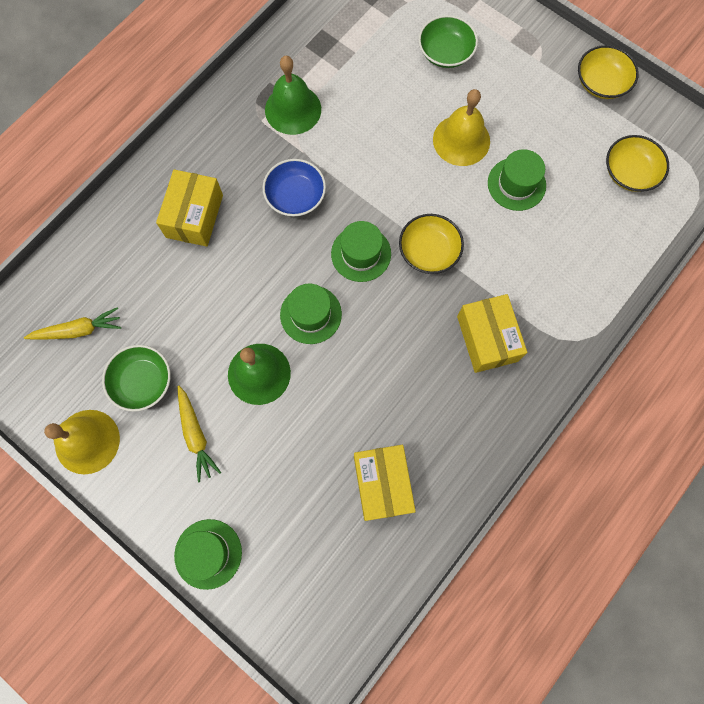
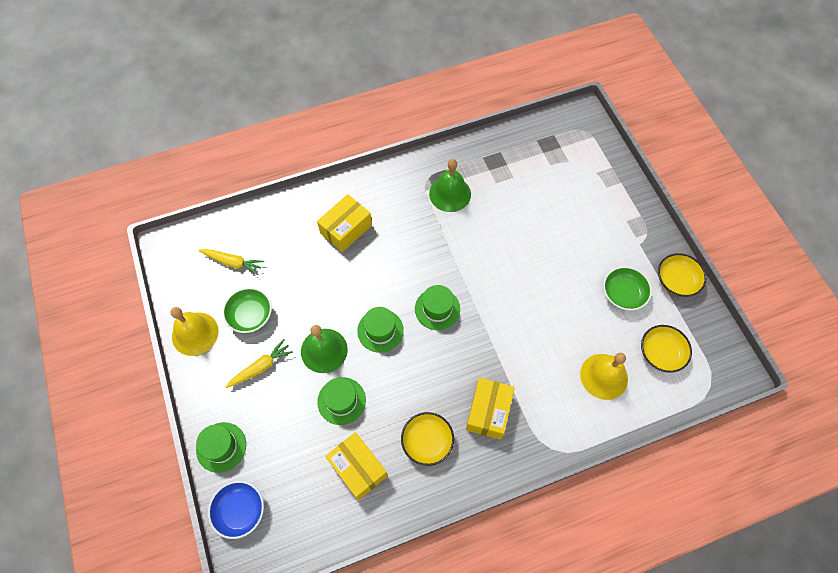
camera: 30 degrees right, 10 degrees down
yellow carrot [178,386,221,482] -> yellow carrot turned 135 degrees counterclockwise [226,339,293,388]
blue bowl [262,159,326,217] -> blue bowl moved to [208,481,264,539]
yellow box [354,445,416,521] -> yellow box turned 60 degrees counterclockwise [325,432,388,501]
yellow bowl [399,214,464,274] -> yellow bowl moved to [401,412,454,466]
green bowl [418,15,478,68] -> green bowl moved to [603,266,652,311]
yellow bell [433,89,490,166] -> yellow bell moved to [580,353,628,400]
green hat [488,149,546,211] -> green hat moved to [317,377,366,425]

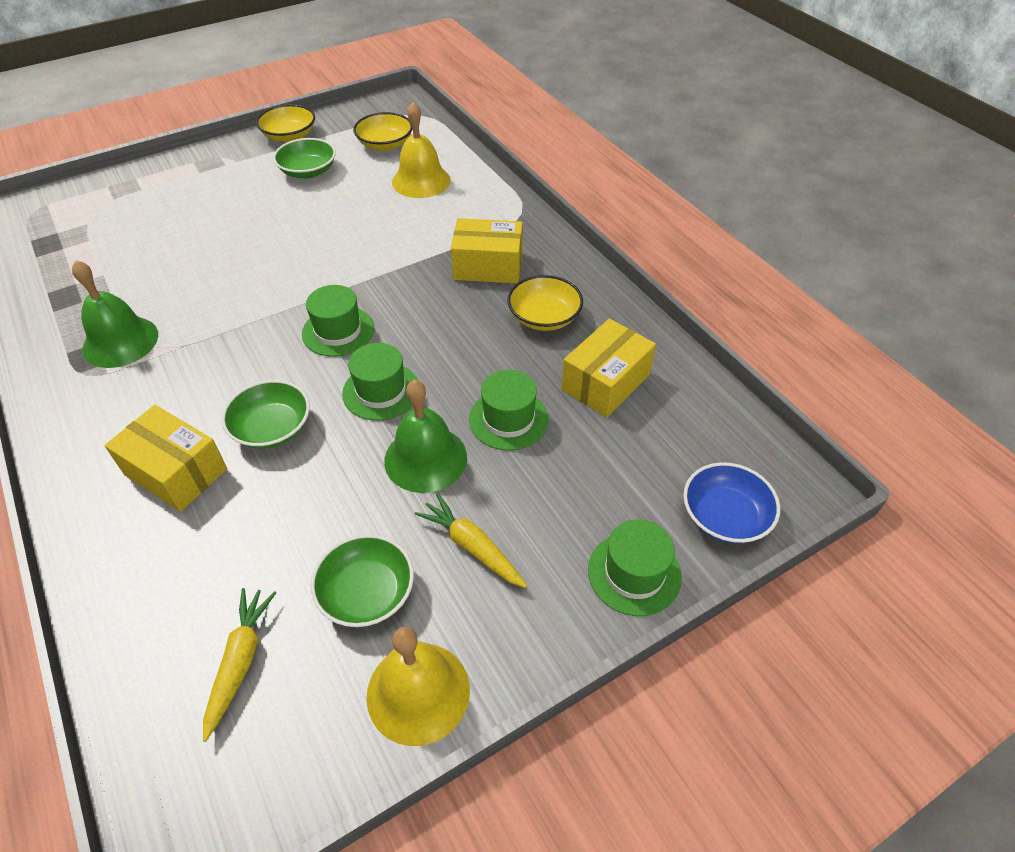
camera: 100 degrees left, 15 degrees down
none -> green bowl [222,380,310,449]

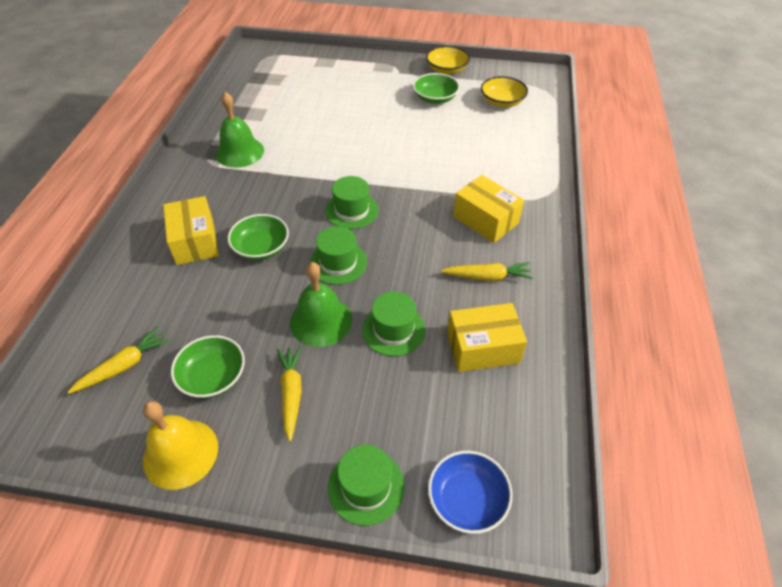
camera: 40 degrees right, 0 degrees up
yellow bell [392,102,450,198] -> none
yellow bowl [507,275,583,331] -> yellow carrot [441,262,533,281]

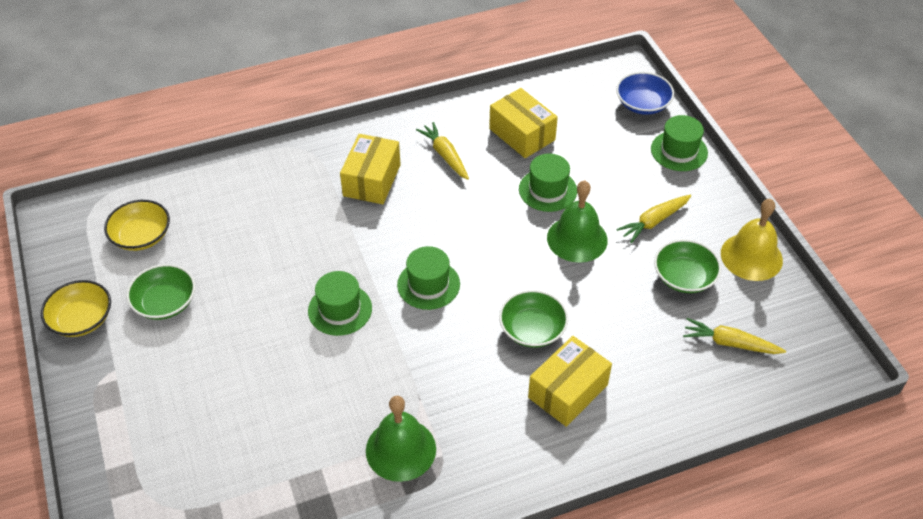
camera: 120 degrees left, 0 degrees up
green hat [310,226,367,285] -> green hat moved to [308,271,372,336]

